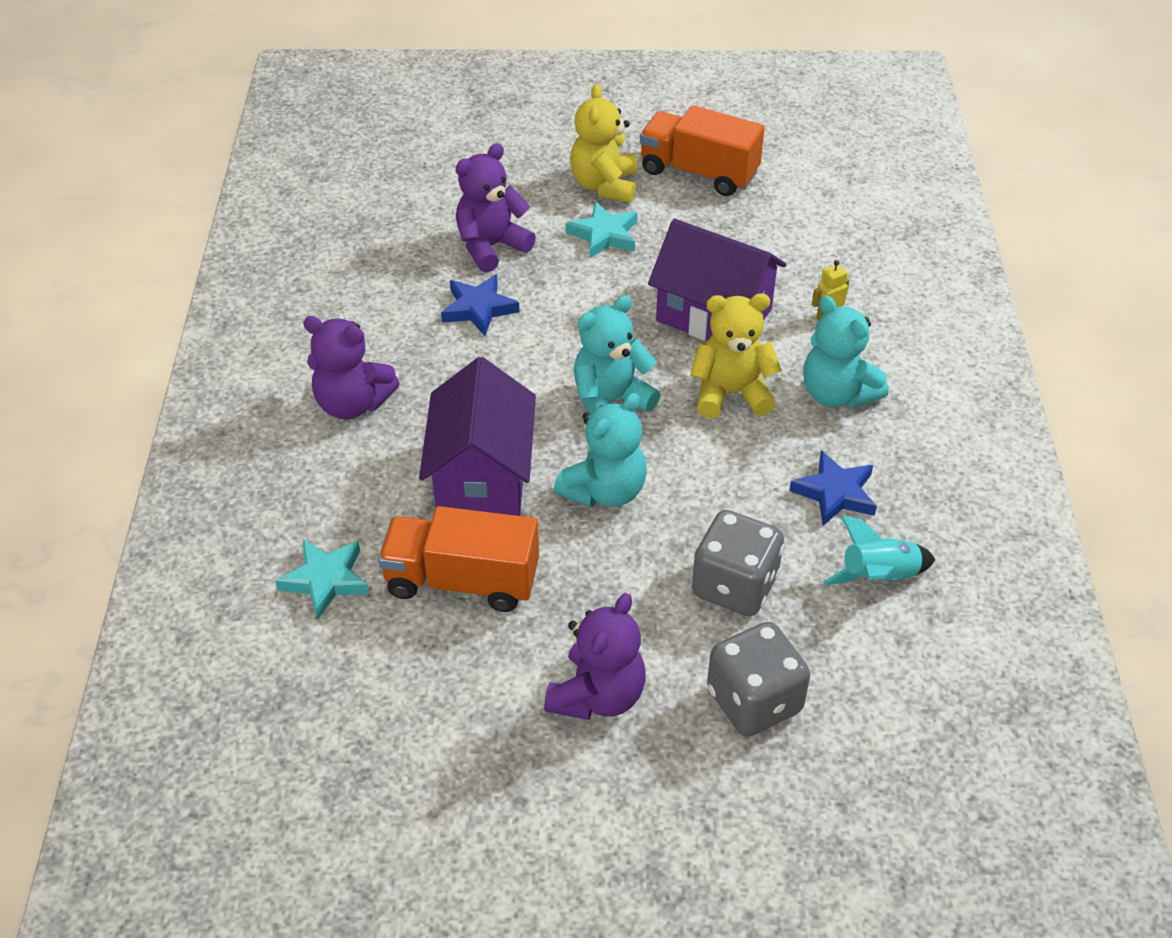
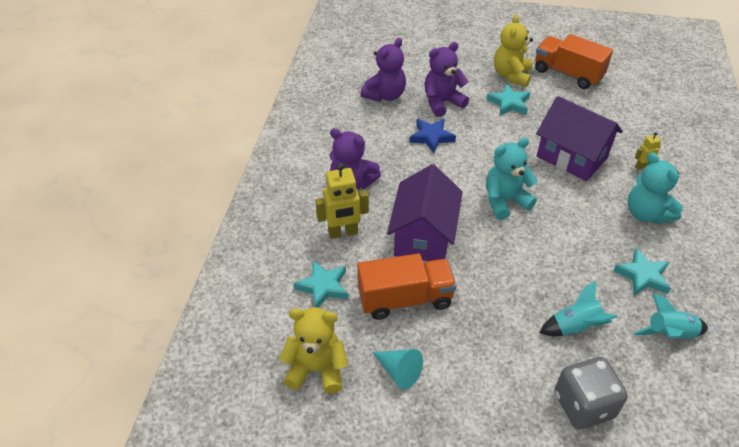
camera: 10 degrees right, 0 degrees up
orange truck [378,506,539,612] -> orange truck turned 150 degrees clockwise [357,253,457,320]
purple teddy bear [544,593,646,720] -> purple teddy bear moved to [360,38,406,102]
turquoise teddy bear [554,393,647,507] -> none
yellow teddy bear [690,293,782,418] -> yellow teddy bear moved to [279,307,348,394]
grey dice [692,510,784,616] -> turquoise rocket [539,281,617,336]
blue star [789,450,877,526] -> turquoise star [613,248,671,296]
none -> yellow robot [315,163,369,239]
none -> turquoise cone [372,349,423,389]

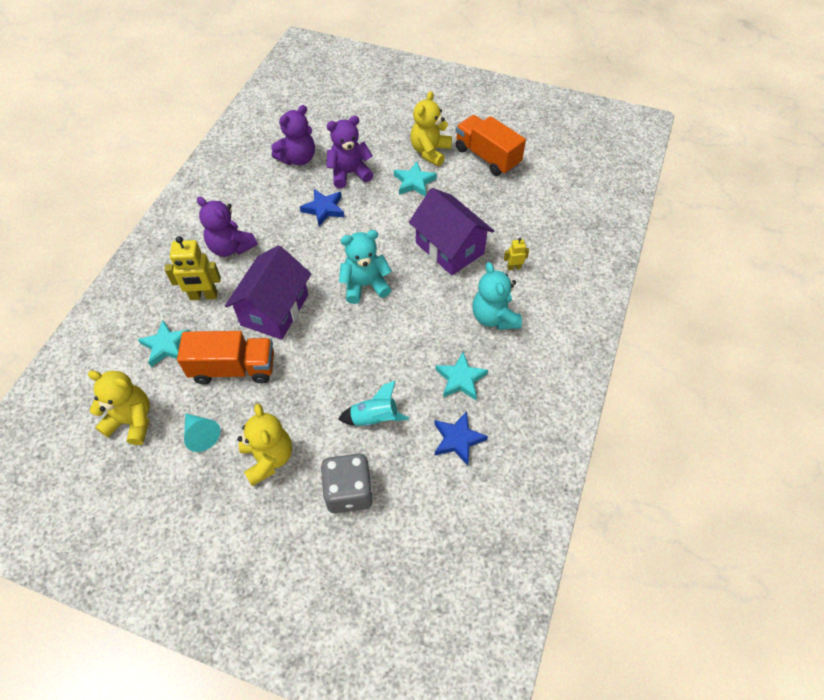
camera: 10 degrees right, 10 degrees up
turquoise rocket [633,293,708,340] -> blue star [434,411,488,465]
none -> yellow teddy bear [237,403,292,486]

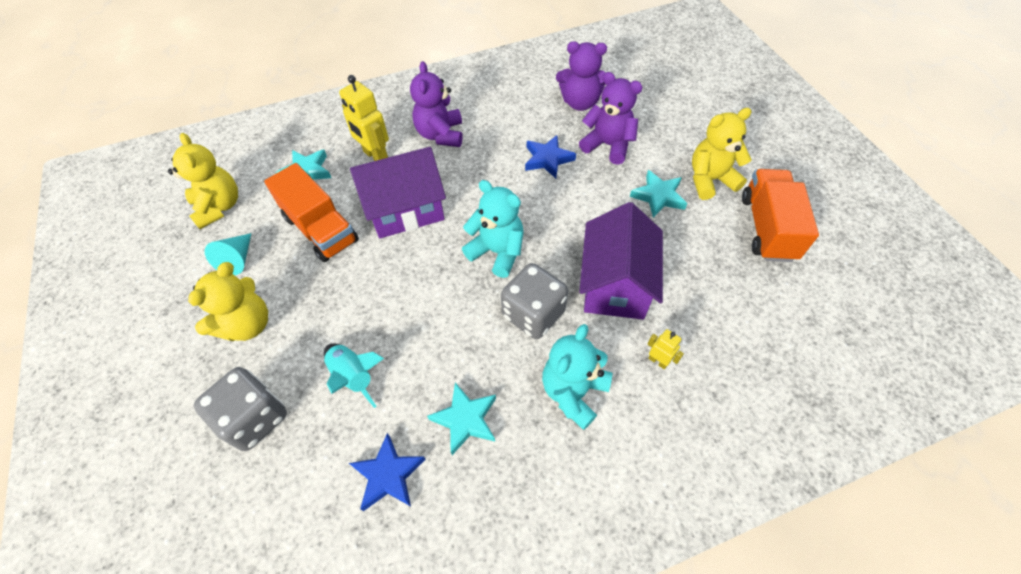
camera: 50 degrees right, 0 degrees up
none -> grey dice [501,263,568,339]

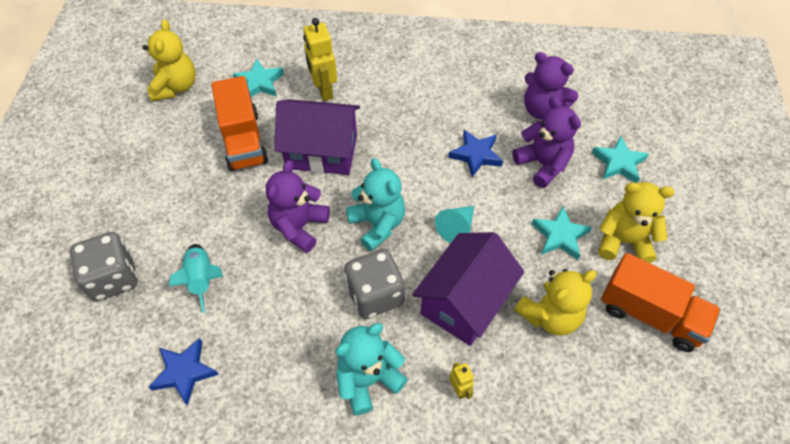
camera: 25 degrees right, 0 degrees up
yellow teddy bear [188,262,268,341] -> yellow teddy bear moved to [514,269,597,336]
turquoise cone [205,233,252,275] -> turquoise cone moved to [435,206,474,243]
purple teddy bear [410,61,463,147] -> purple teddy bear moved to [266,160,330,253]
turquoise star [427,382,496,455] -> turquoise star moved to [592,136,649,183]
orange truck [742,169,819,262] -> orange truck turned 90 degrees clockwise [601,253,721,352]

